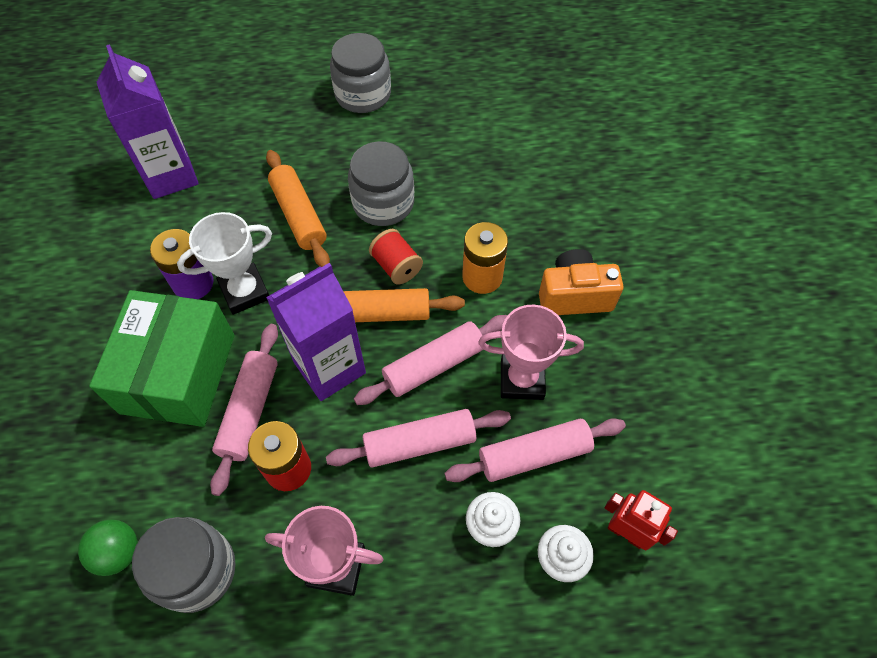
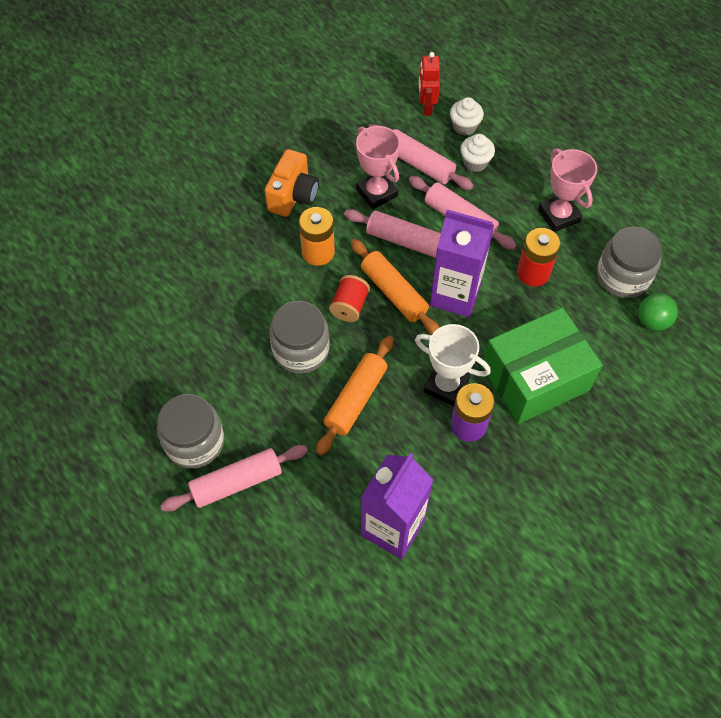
camera: 125 degrees left, 0 degrees up
pink rolling pin [210,324,278,496] -> pink rolling pin moved to [160,445,308,512]
orange camera [539,249,624,315] -> orange camera turned 120 degrees counterclockwise [265,149,319,217]

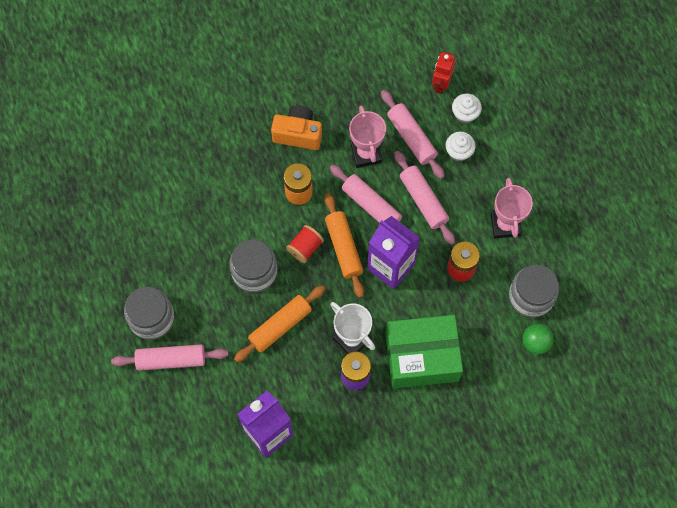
camera: 20 degrees right, 10 degrees up
orange camera [265,149,319,217] -> orange camera turned 120 degrees counterclockwise [271,105,322,150]

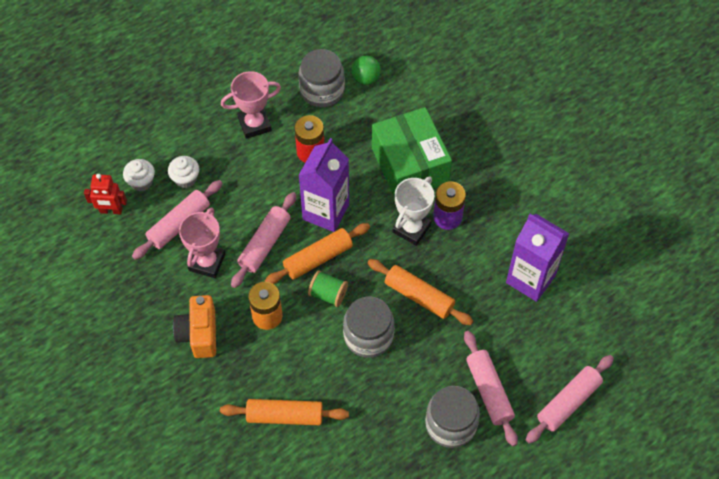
camera: 105 degrees left, 10 degrees down
red spool [286,225,324,263] -> green spool [308,270,348,307]
pink trophy [349,105,386,168] -> pink trophy turned 45 degrees counterclockwise [179,207,225,278]
pink rolling pin [394,151,455,245] -> pink rolling pin moved to [526,355,614,444]
none -> orange rolling pin [220,399,349,425]

